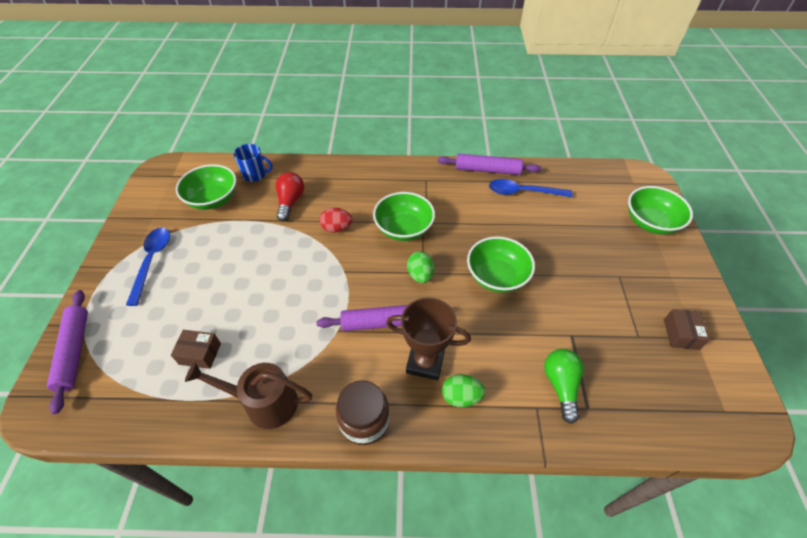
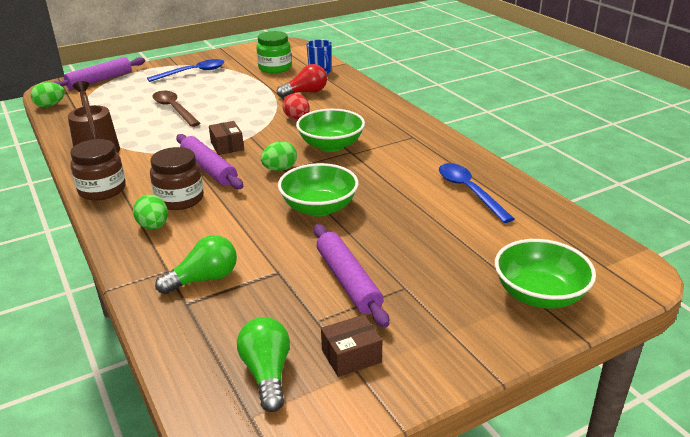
camera: 60 degrees right, 20 degrees down
brown box [171,330,221,369] -> brown box moved to [209,121,244,155]
green bowl [176,164,236,210] -> green jar [256,31,291,73]
brown trophy [386,297,471,380] -> brown jar [150,147,204,210]
purple rolling pin [438,154,541,175] -> purple rolling pin moved to [314,224,389,328]
none -> green egg [30,82,65,107]
none -> brown spoon [152,91,200,127]
none -> green light bulb [237,317,290,412]

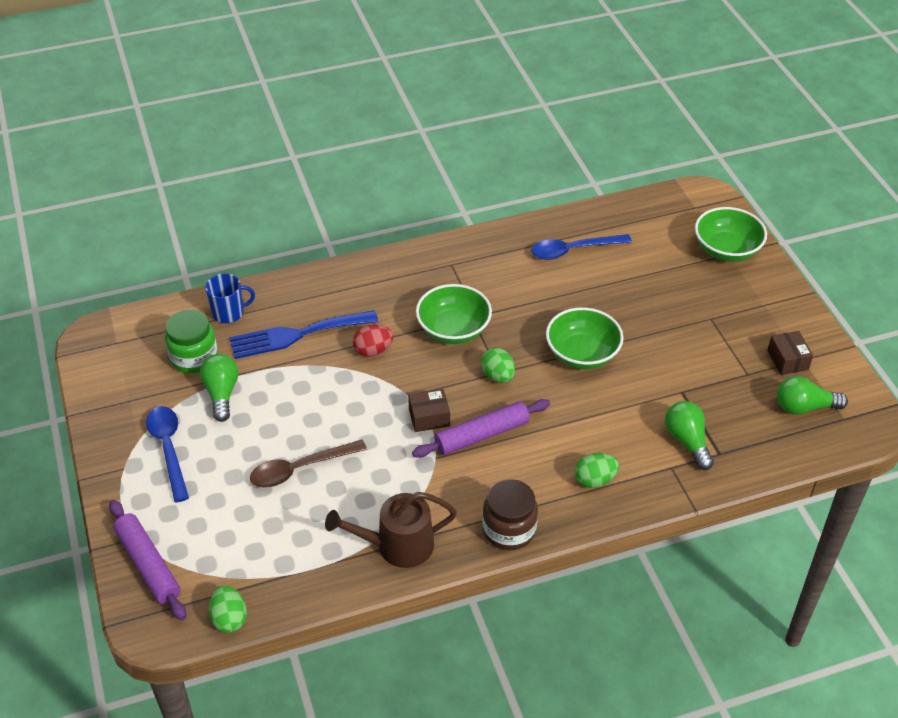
camera: 80 degrees left, 15 degrees up
brown jar [150,147,204,210] -> none
red light bulb [277,64,327,98] -> blue fork [229,310,378,359]
purple rolling pin [314,224,389,328] -> none
none -> green light bulb [200,354,238,422]

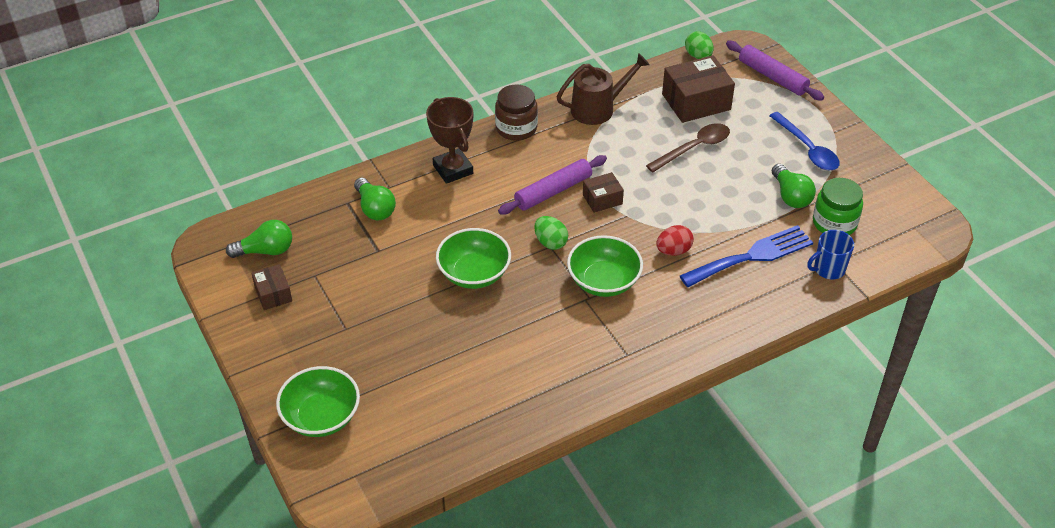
camera: 170 degrees right, 0 degrees up
blue spoon [531,234,632,260] -> none
green egg [575,453,619,488] -> brown trophy [426,97,473,184]
none -> brown box [662,55,735,123]

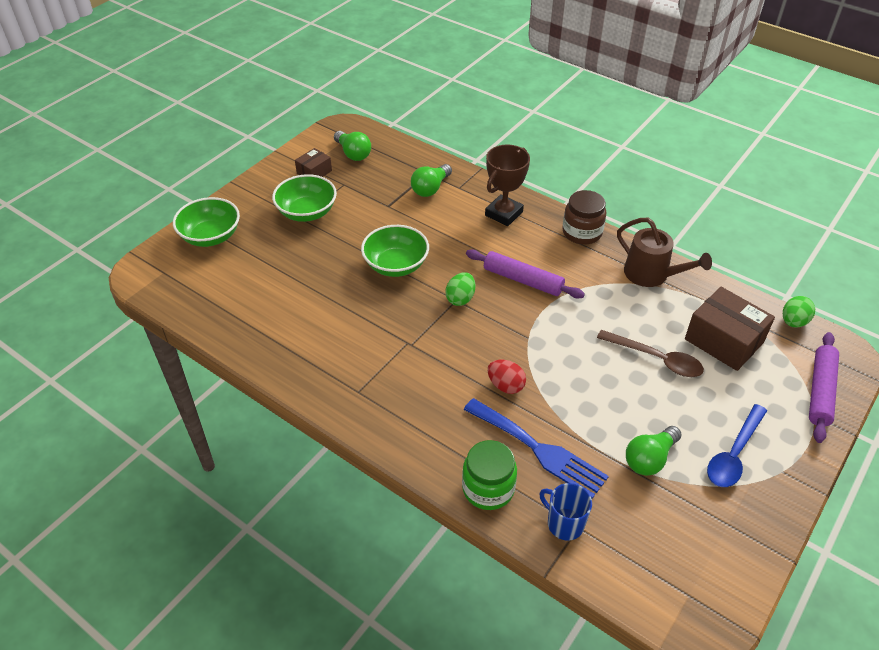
camera: 65 degrees right, 0 degrees up
green bowl [567,235,643,297] -> green bowl moved to [272,174,337,222]
brown box [583,172,624,213] -> none
green jar [813,178,863,235] -> green jar moved to [462,440,517,510]

